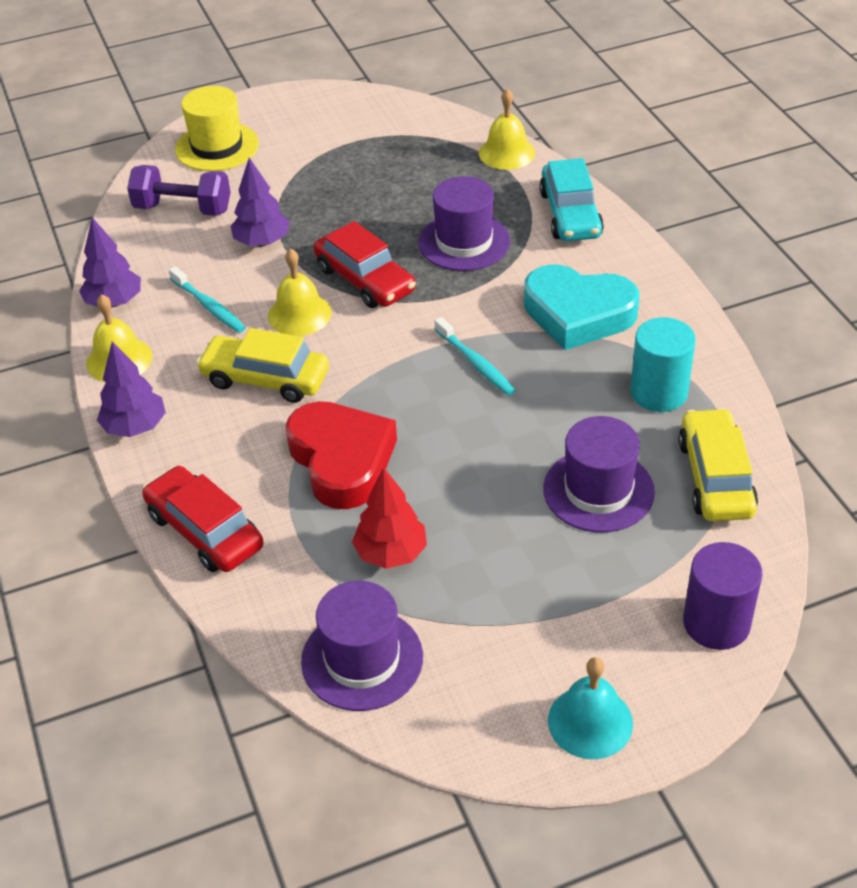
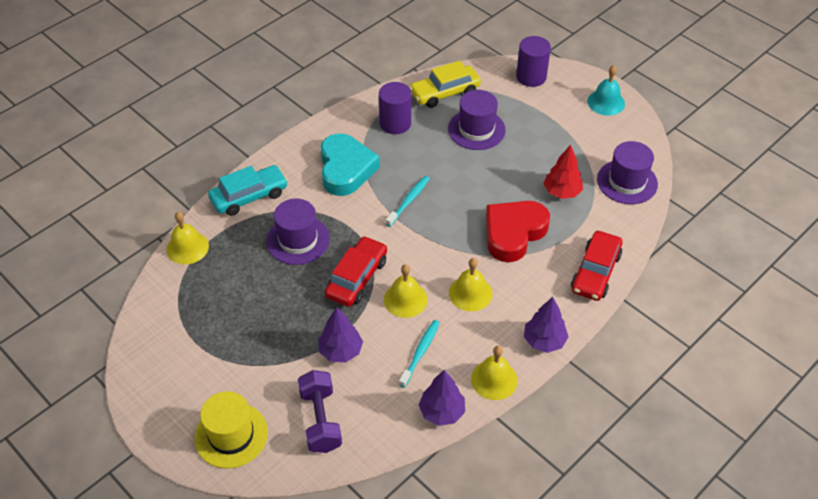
camera: 115 degrees left, 5 degrees up
yellow car [196,328,329,403] -> yellow bell [449,258,493,311]
turquoise cylinder [630,317,696,412] -> purple cylinder [379,82,411,134]

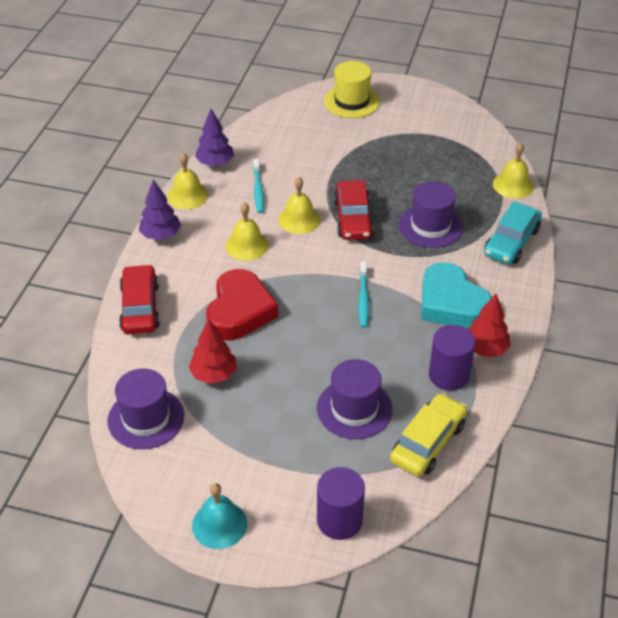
camera: 150 degrees right, 5 degrees down
purple dumbbell [298,370,342,453] -> none
purple tree [318,307,363,362] -> none
none -> red tree [468,294,511,357]

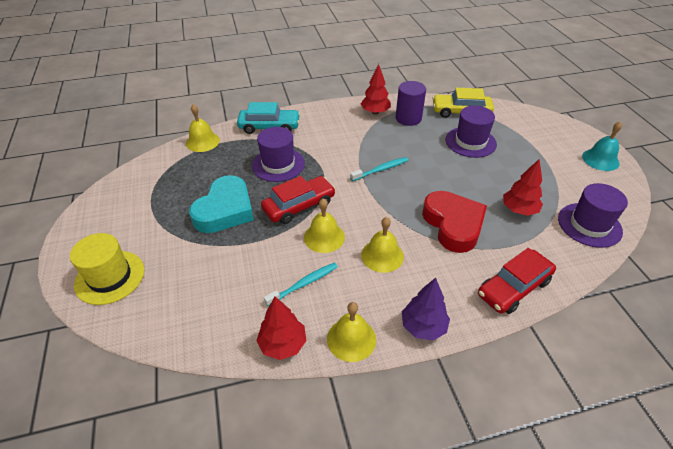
camera: 120 degrees left, 0 degrees up
purple tree [195,109,234,166] -> red tree [256,297,307,360]
red heart [206,269,279,341] -> red heart turned 90 degrees clockwise [422,191,487,253]
purple cylinder [317,467,365,540] -> none
turquoise heart [421,262,492,328] -> turquoise heart moved to [189,175,254,233]

